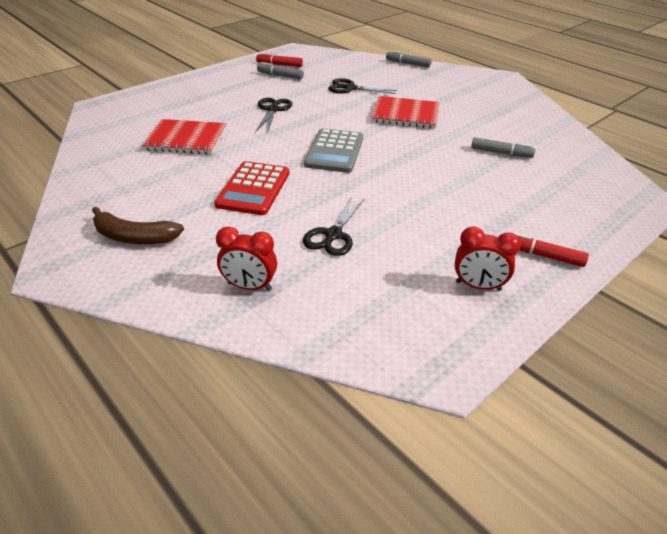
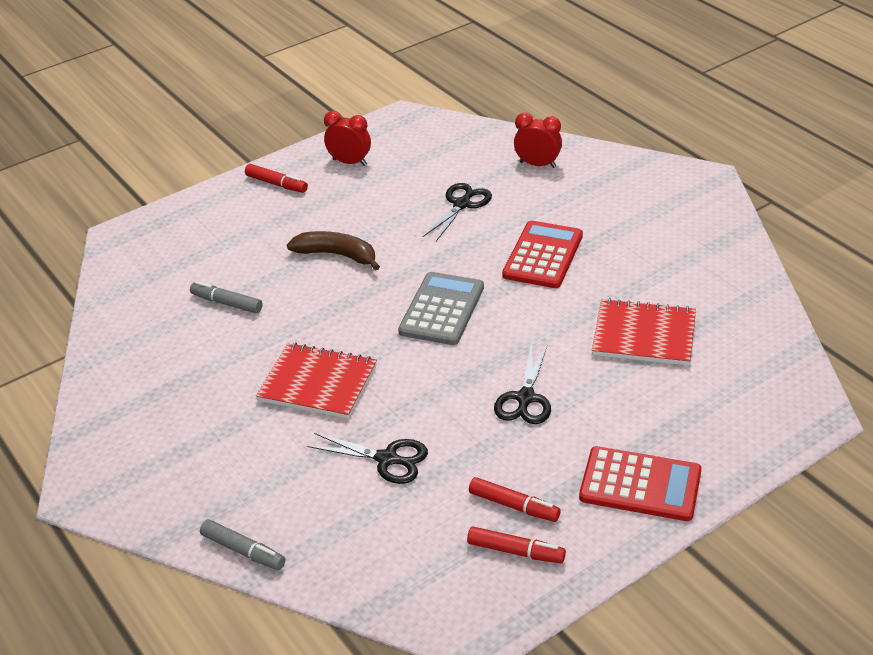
camera: 170 degrees left, 0 degrees up
brown banana [92,207,184,244] -> brown banana moved to [287,231,380,271]
grey marker [257,62,304,80] -> red marker [469,477,561,522]
none -> red calculator [579,446,702,521]

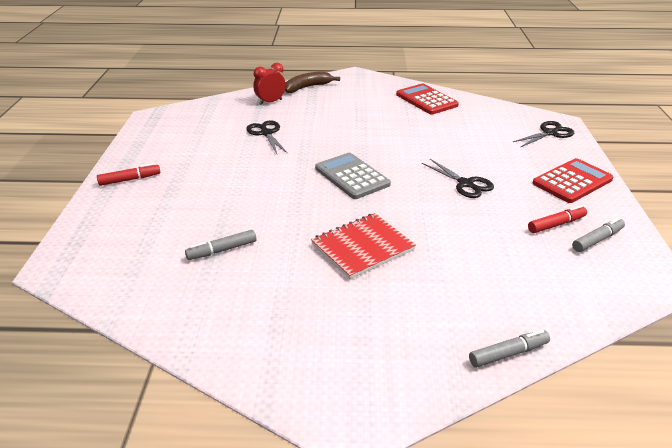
camera: 55 degrees left, 5 degrees down
brown banana [287,231,380,271] -> brown banana moved to [285,71,340,93]
black scissors [307,433,428,484] -> black scissors moved to [513,121,574,147]
red clock [324,111,371,166] -> none
red marker [467,526,566,563] -> grey marker [572,218,625,252]
red calculator [502,221,583,288] -> red calculator moved to [396,84,459,115]
red notebook [592,298,696,365] -> none

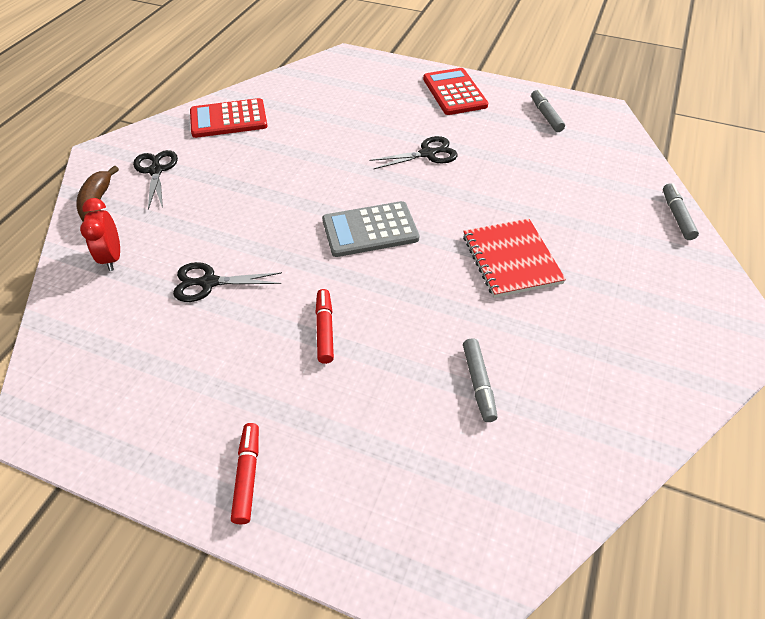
camera: 70 degrees left, 15 degrees up
black scissors [513,121,574,147] -> black scissors moved to [133,150,178,210]
red marker [528,205,587,233] -> red marker moved to [315,289,334,364]

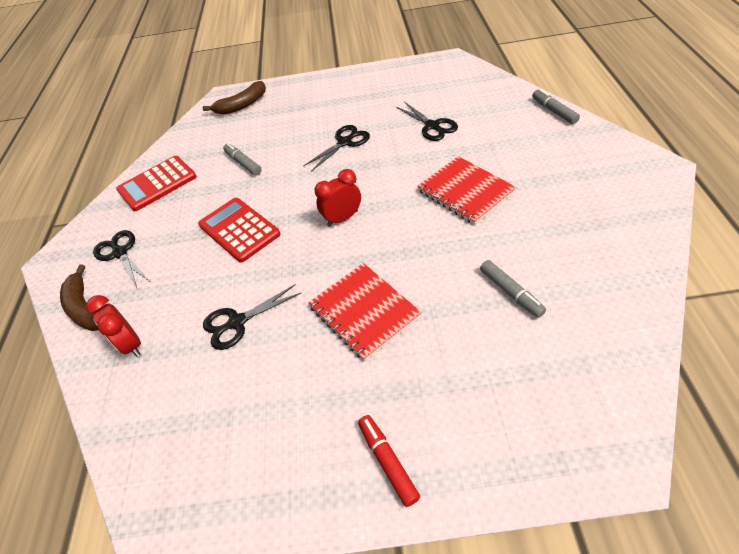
camera: 20 degrees left, 0 degrees up
red marker [315,289,334,364] -> red notebook [308,263,422,361]
grey calculator [322,201,419,257] -> red clock [315,169,361,227]
red calculator [423,68,488,115] -> red calculator moved to [198,198,280,263]
grey marker [531,90,565,132] -> grey marker moved to [223,143,262,175]
none -> brown banana [202,81,266,114]
none -> black scissors [396,102,458,141]

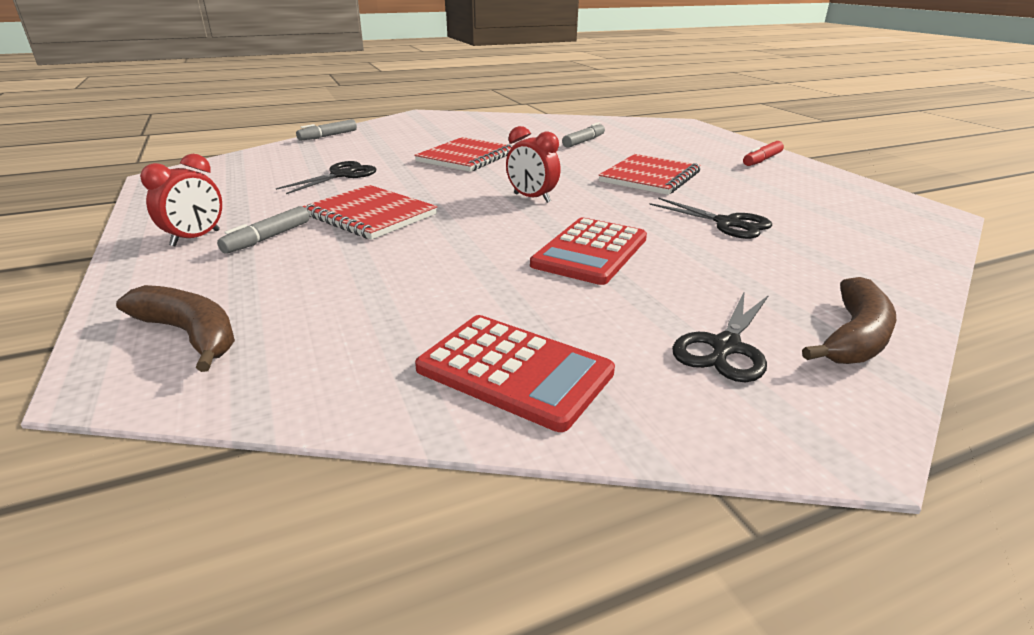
camera: 115 degrees left, 20 degrees down
red clock [86,295,141,357] -> red clock moved to [140,154,222,246]
grey marker [223,143,262,175] -> grey marker moved to [217,206,309,254]
black scissors [303,125,370,171] -> red notebook [302,185,438,240]

